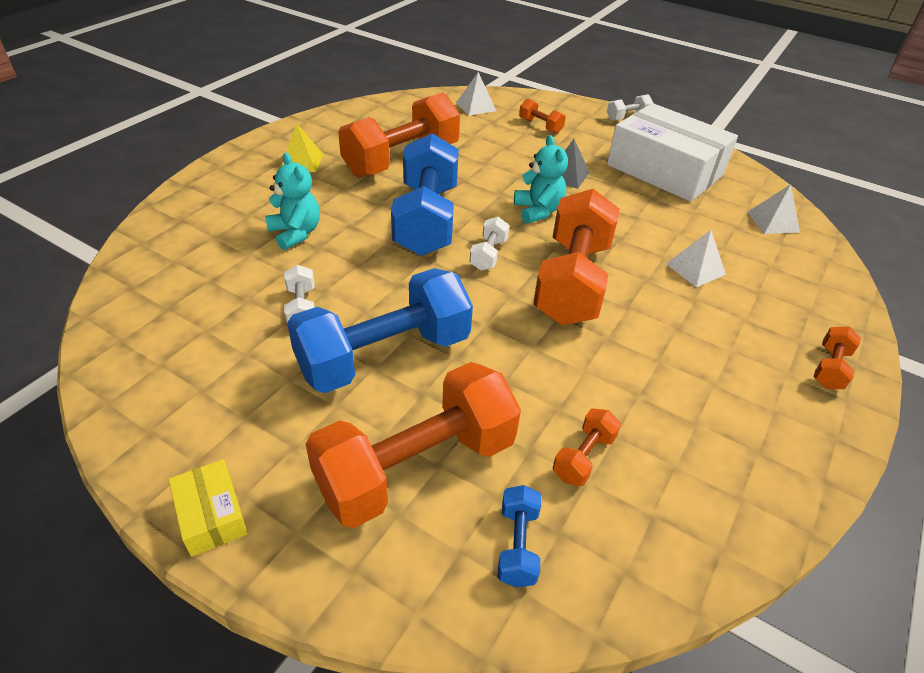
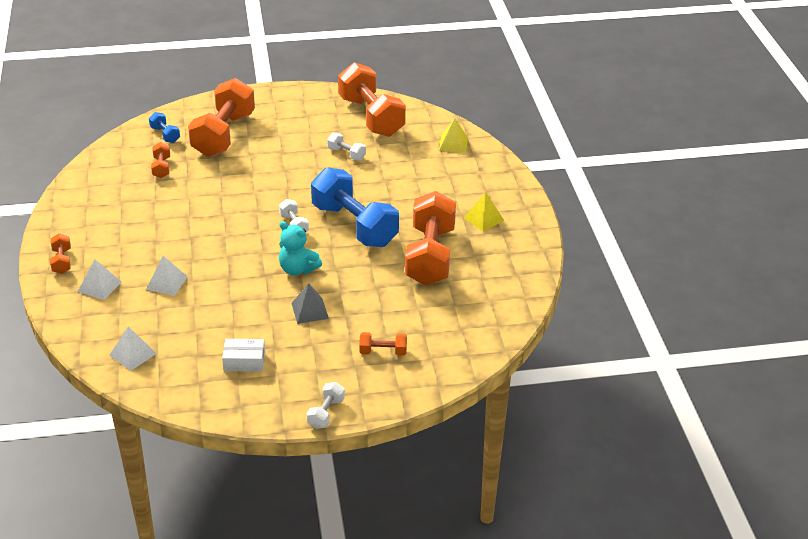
camera: 140 degrees right, 5 degrees down
yellow box [169,459,248,557] -> none
turquoise teddy bear [265,153,320,250] -> none
blue dumbbell [287,268,473,393] -> none
white pyramid [456,72,496,116] -> white pyramid moved to [78,259,121,300]
orange dumbbell [533,189,620,325] -> orange dumbbell moved to [338,62,406,137]
white box [607,103,738,202] -> white box [222,339,265,372], size x0.43
none -> yellow pyramid [439,118,468,153]

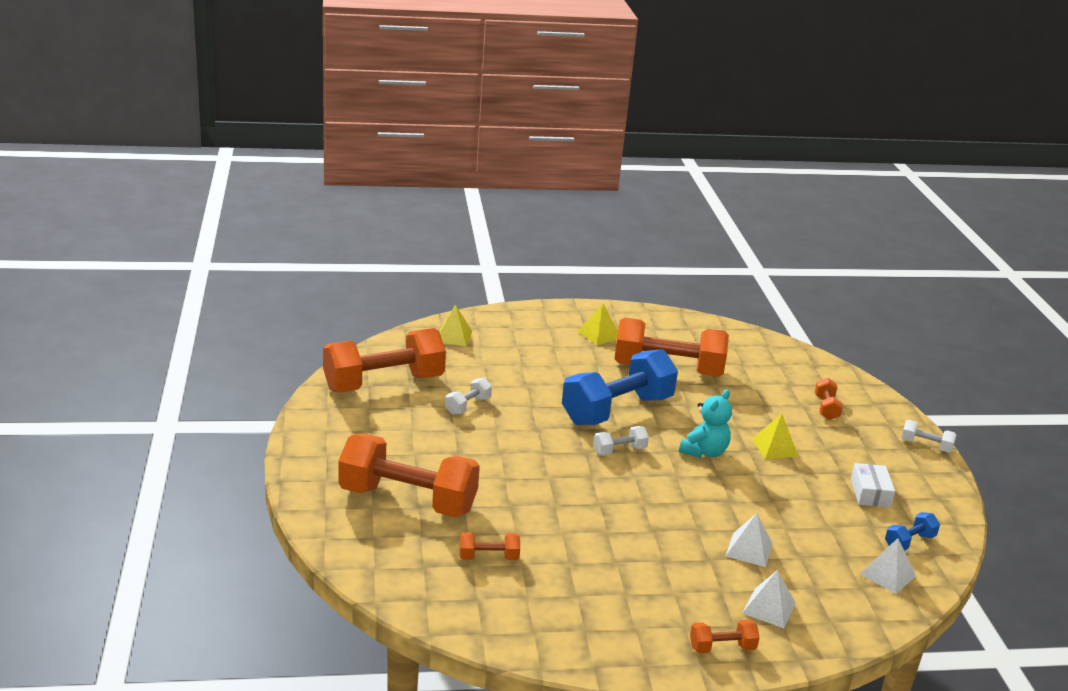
camera: 90 degrees left, 10 degrees down
blue dumbbell [149,112,180,143] -> blue dumbbell moved to [885,512,940,551]
grey pyramid [291,283,329,324] -> yellow pyramid [752,414,799,459]

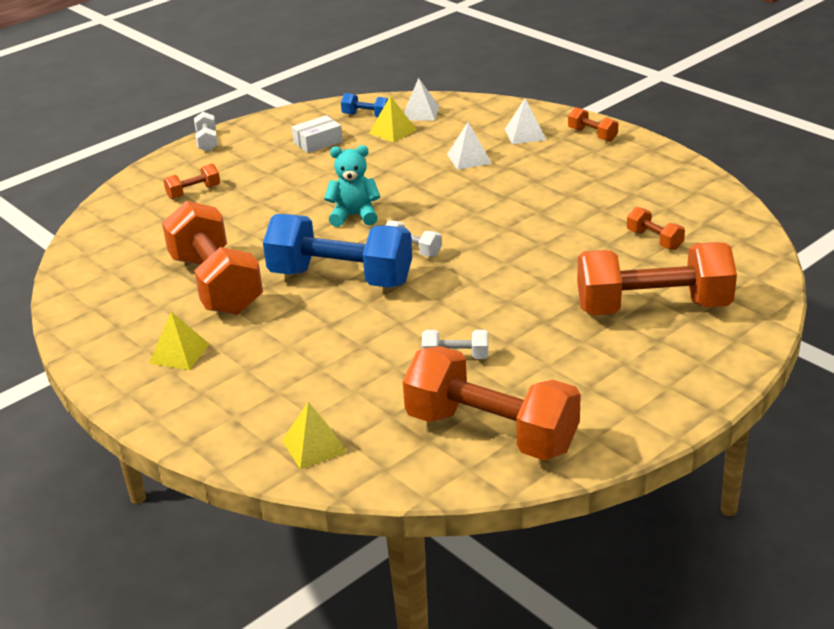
camera: 120 degrees left, 5 degrees up
orange dumbbell [338,433,480,517] -> orange dumbbell turned 75 degrees counterclockwise [577,242,737,315]
yellow pyramid [752,414,799,459] -> yellow pyramid moved to [369,96,417,143]

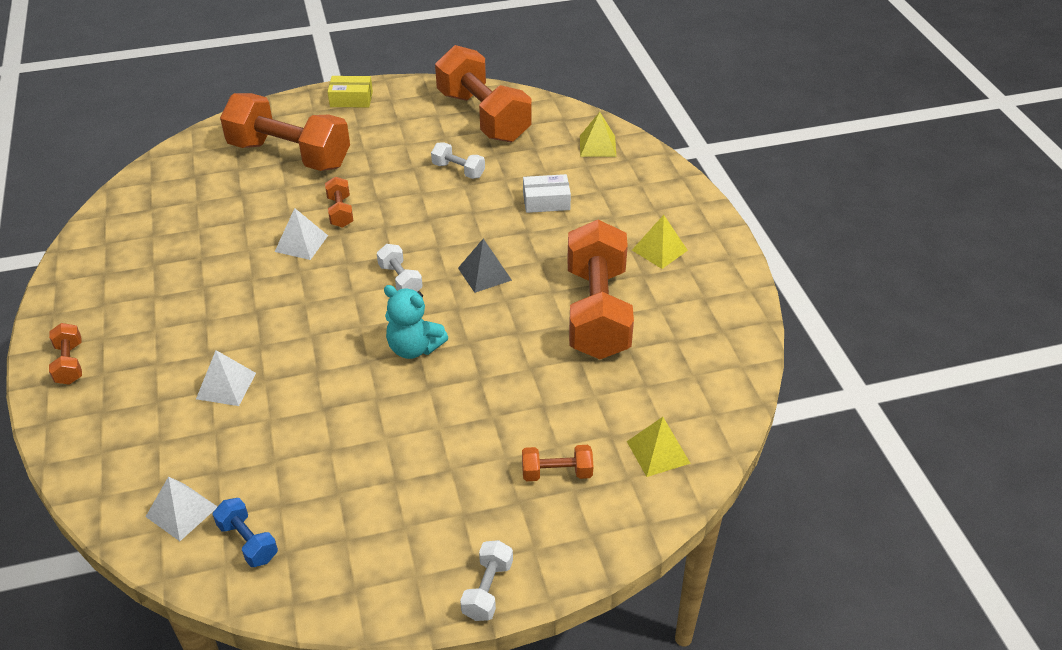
camera: 155 degrees left, 10 degrees up
blue dumbbell [263,214,412,288] -> grey pyramid [458,239,512,293]
white box [292,115,343,153] -> white box moved to [523,174,571,213]
yellow pyramid [369,96,417,143] -> yellow pyramid moved to [627,417,691,477]
white pyramid [505,98,546,144] -> white pyramid moved to [275,208,328,260]
orange dumbbell [627,207,685,250] -> orange dumbbell moved to [325,177,354,228]
none -> yellow box [328,76,373,107]

